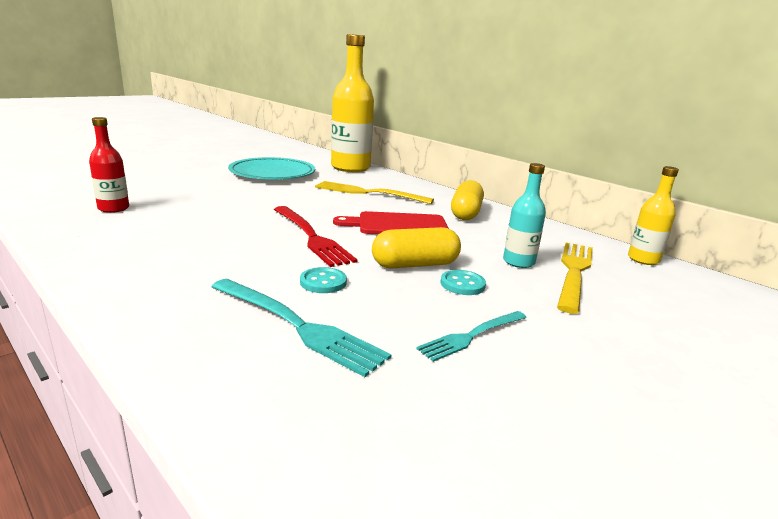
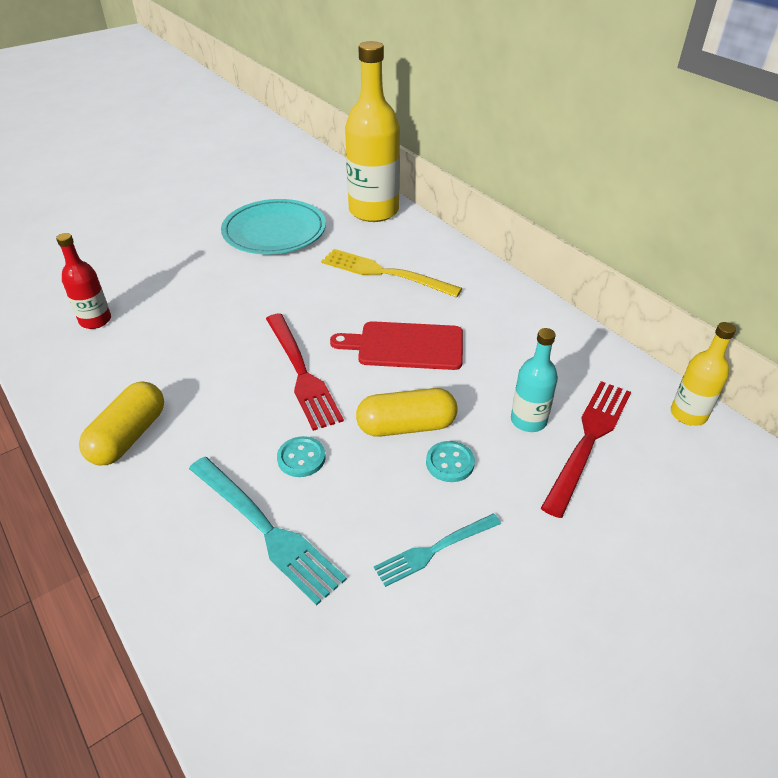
camera: 10 degrees right, 20 degrees up
yellow capsule [451,180,484,220] -> yellow capsule moved to [79,381,164,465]
yellow fork [557,242,593,314] -> red fork [541,381,631,518]

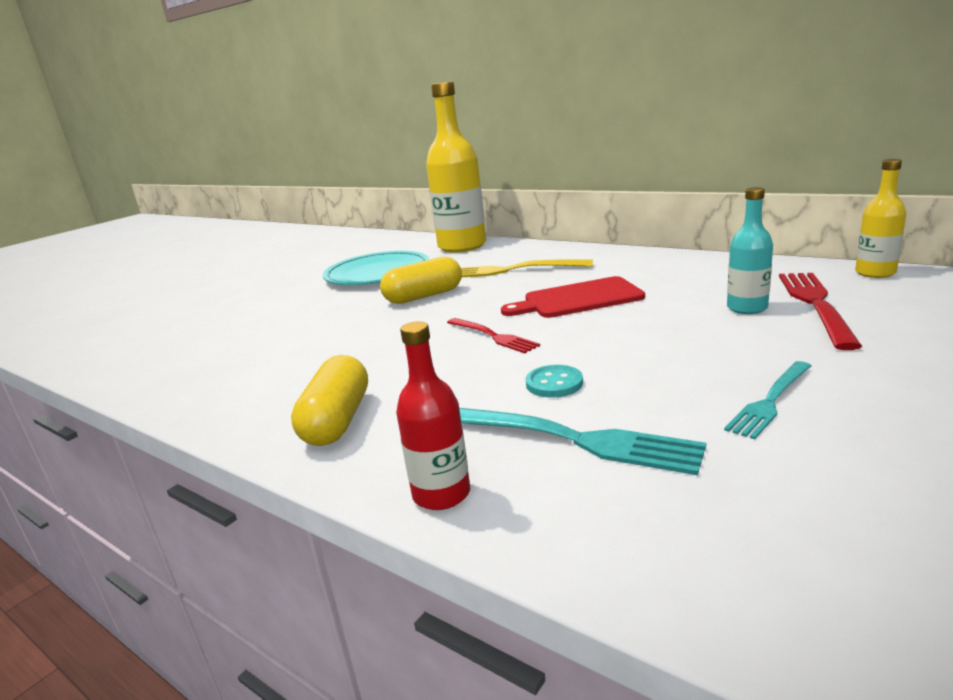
camera: 15 degrees left, 20 degrees down
red bottle [56,233,111,329] -> red bottle moved to [396,321,470,510]
red fork [266,314,344,431] -> red fork [447,318,540,353], size x0.62
yellow capsule [356,388,458,437] -> yellow capsule moved to [380,257,462,304]
turquoise button [426,441,475,482] -> none

